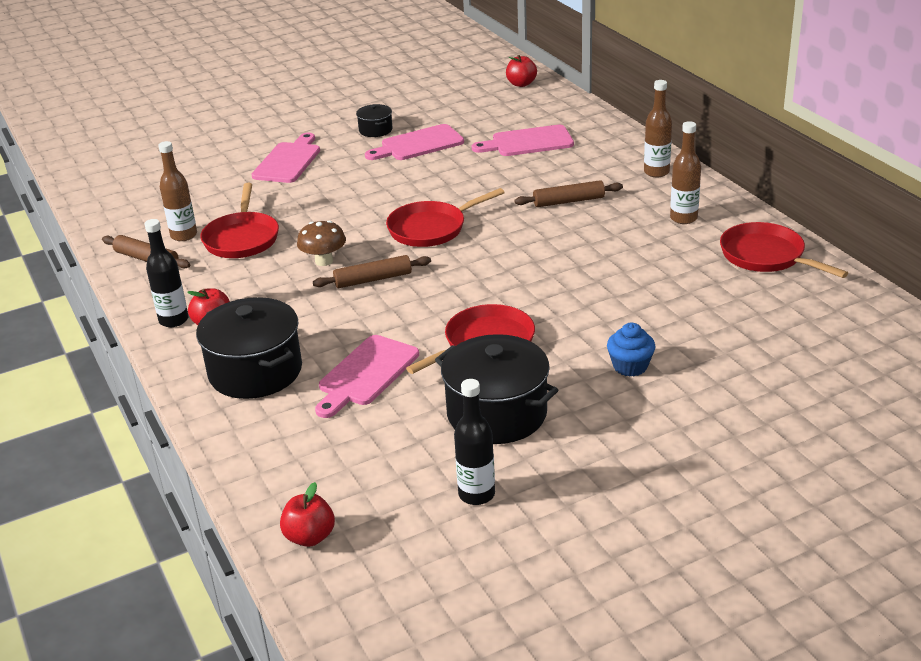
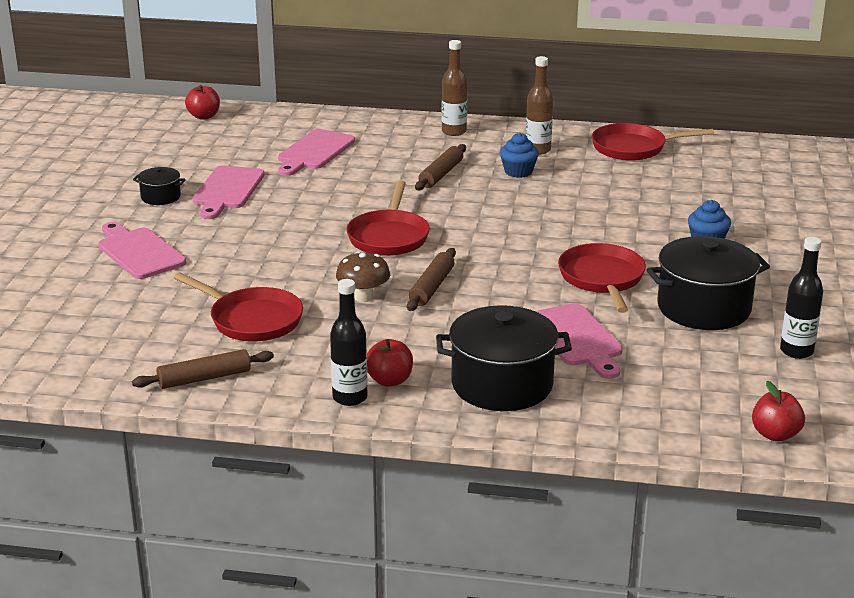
camera: 55 degrees left, 5 degrees down
brown bottle [158,141,197,241] -> none
none -> blue cupcake [500,133,539,178]

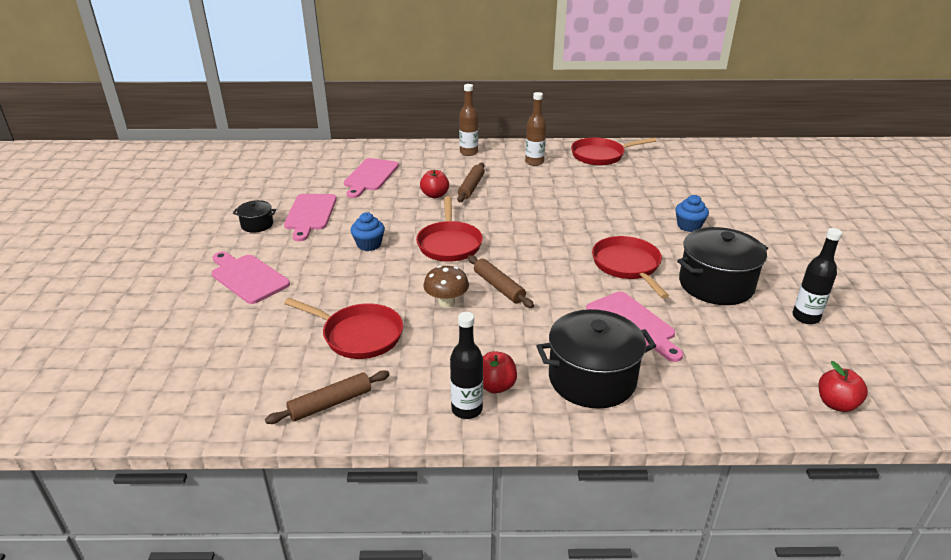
camera: 10 degrees left, 5 degrees up
red apple [185,85,220,120] -> red apple moved to [420,170,449,198]
brown rolling pin [407,248,456,311] -> brown rolling pin turned 45 degrees counterclockwise [468,255,534,308]
blue cupcake [500,133,539,178] -> blue cupcake moved to [351,212,385,251]

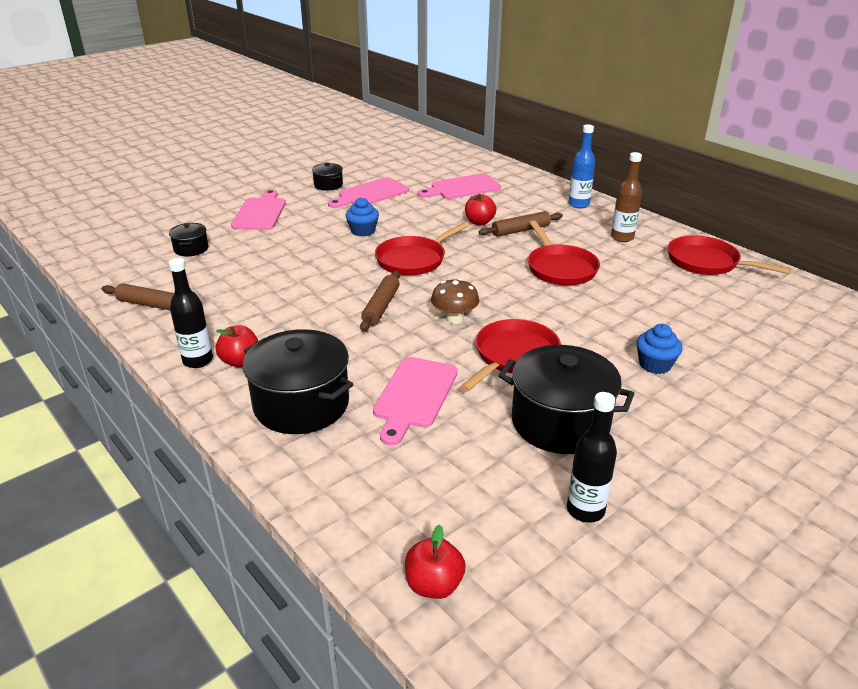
camera: 50 degrees right, 0 degrees up
red pan [284,298,403,359] -> red pan moved to [528,221,600,285]
brown mushroom [424,265,469,307] -> brown mushroom moved to [431,279,480,324]
brown bottle [459,84,478,156] -> blue bottle [569,124,595,208]
none -> black pot [169,223,209,256]

